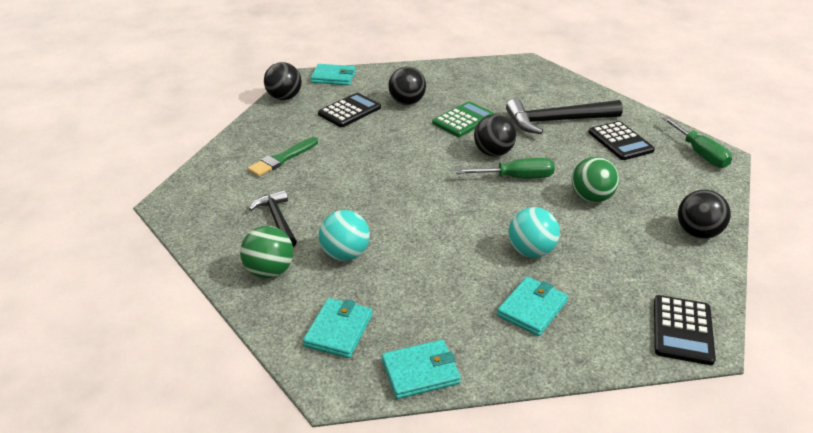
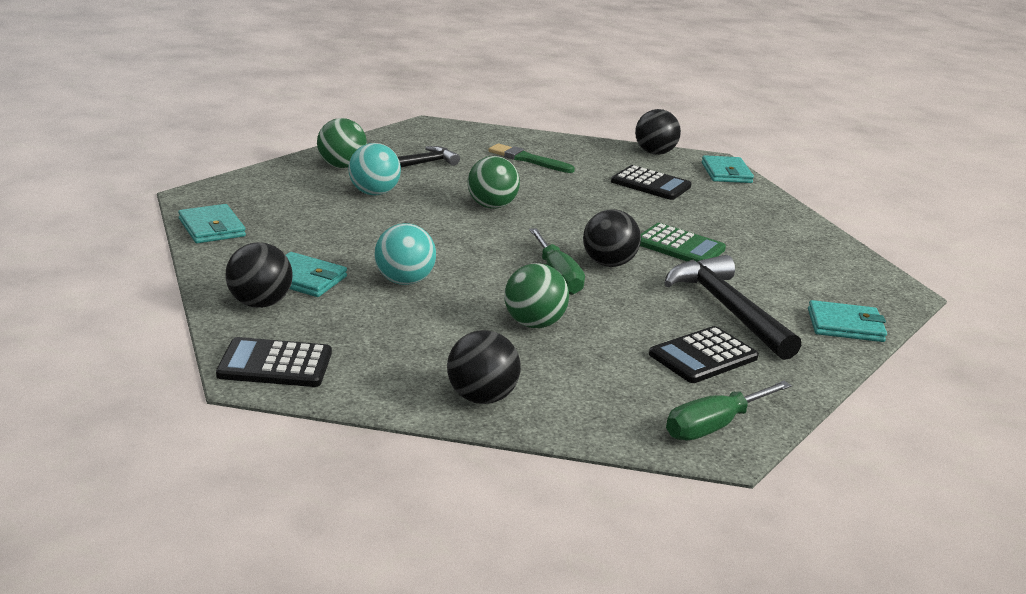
camera: 75 degrees right, 10 degrees down
turquoise wallet [303,298,372,358] -> turquoise wallet moved to [808,300,887,342]
black ball [388,67,426,105] -> black ball moved to [225,242,293,308]
none -> green ball [467,156,520,209]

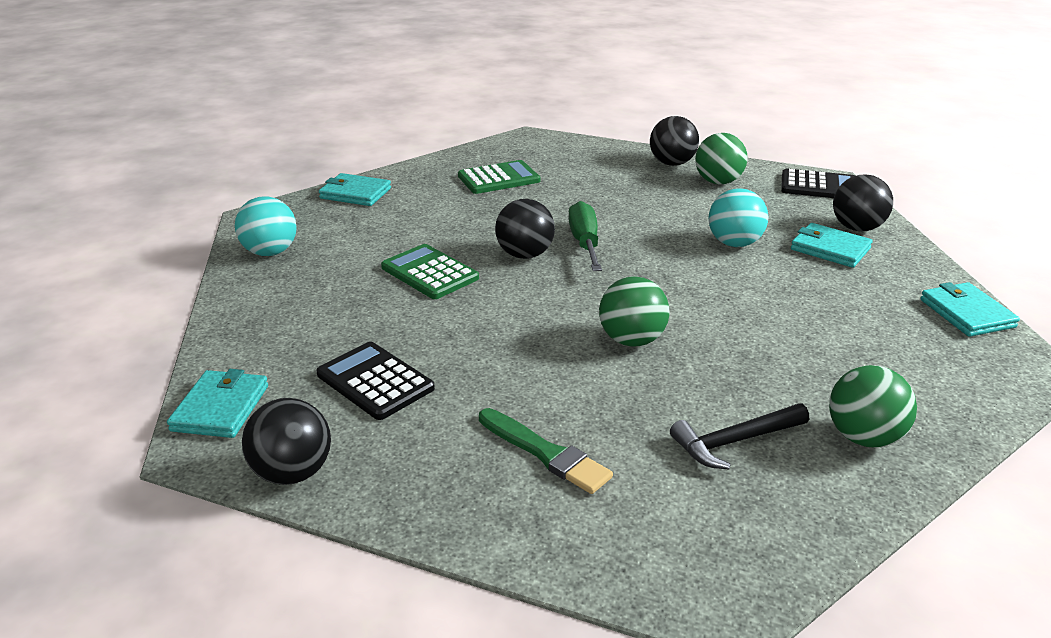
camera: 165 degrees left, 5 degrees up
turquoise ball [348,143,401,195] -> turquoise ball moved to [235,196,297,256]
green ball [504,263,569,328] -> green ball moved to [695,133,748,185]
black calculator [649,326,759,383] -> green calculator [458,160,540,194]
black hammer [665,255,801,360] -> none
green screwdriver [666,381,792,441] -> none

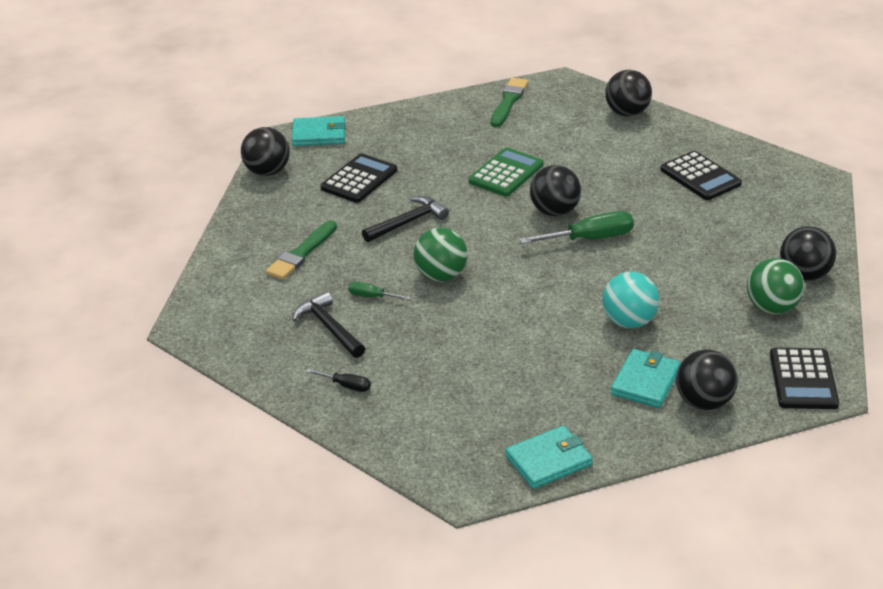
camera: 80 degrees right, 5 degrees up
turquoise ball [235,196,297,256] -> green brush [491,78,528,127]
turquoise wallet [319,173,391,206] -> black ball [605,70,652,117]
green calculator [458,160,540,194] -> black calculator [660,151,742,200]
green ball [829,365,917,448] -> black screwdriver [306,369,371,392]
none -> green screwdriver [348,282,410,300]
none -> black hammer [362,196,449,242]

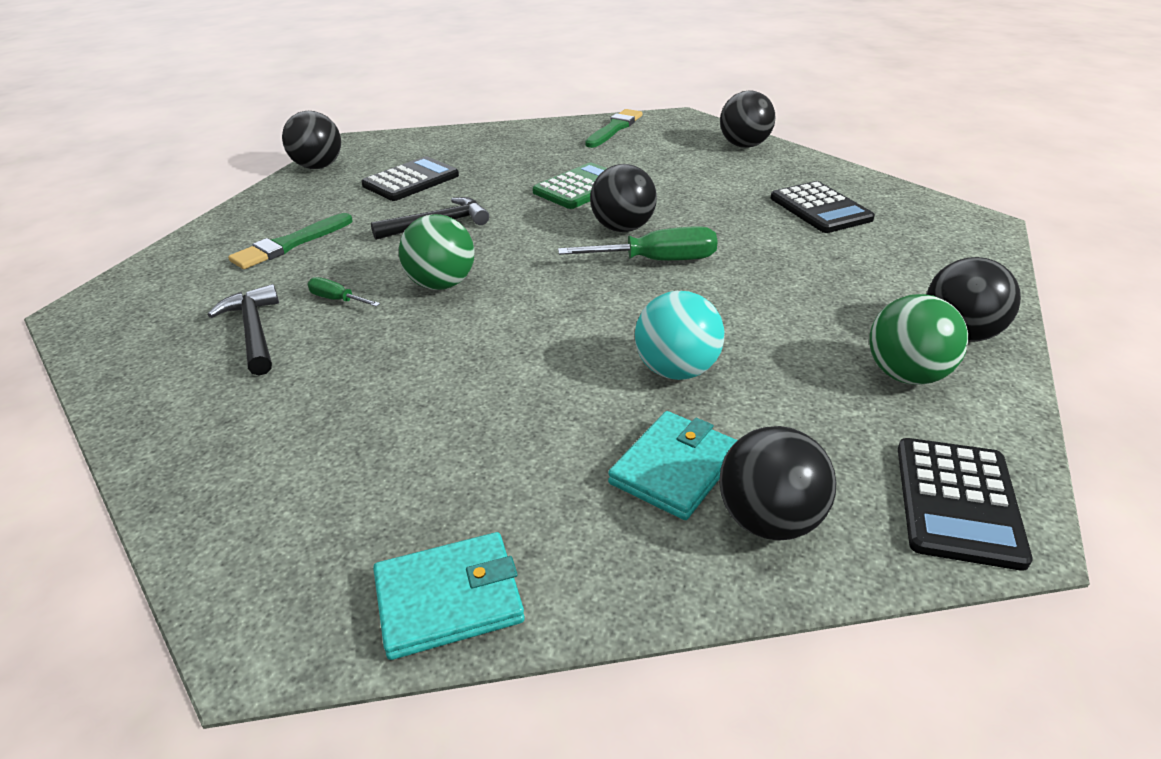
camera: 10 degrees right, 0 degrees up
turquoise wallet [292,116,346,146] -> none
black screwdriver [306,369,371,392] -> none

